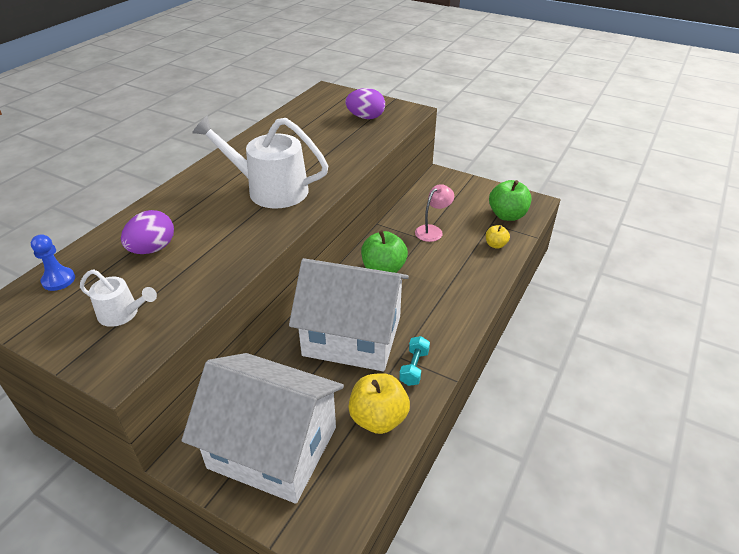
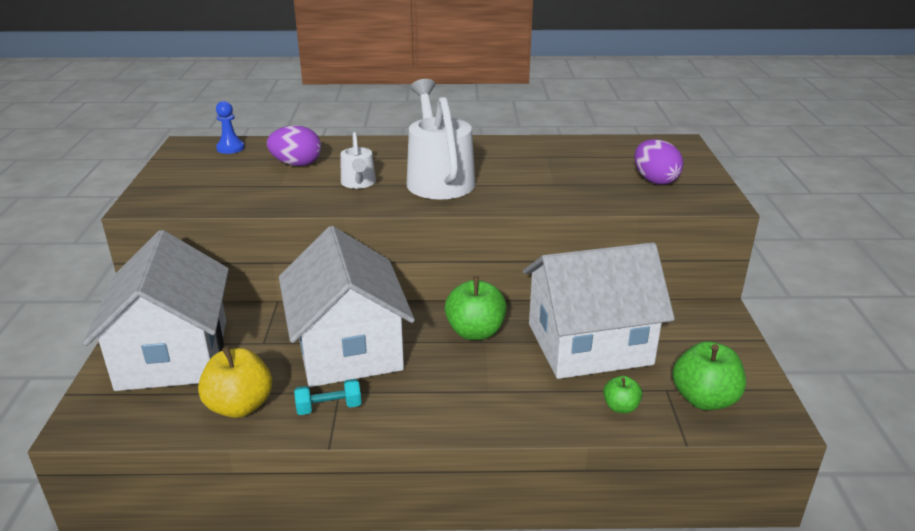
camera: 60 degrees right, 10 degrees down
white watering can [80,269,157,327] -> white watering can moved to [340,132,376,189]
pink lamp [415,184,454,242] -> white house [523,242,675,379]
yellow apple [486,225,510,249] -> green apple [603,376,642,414]

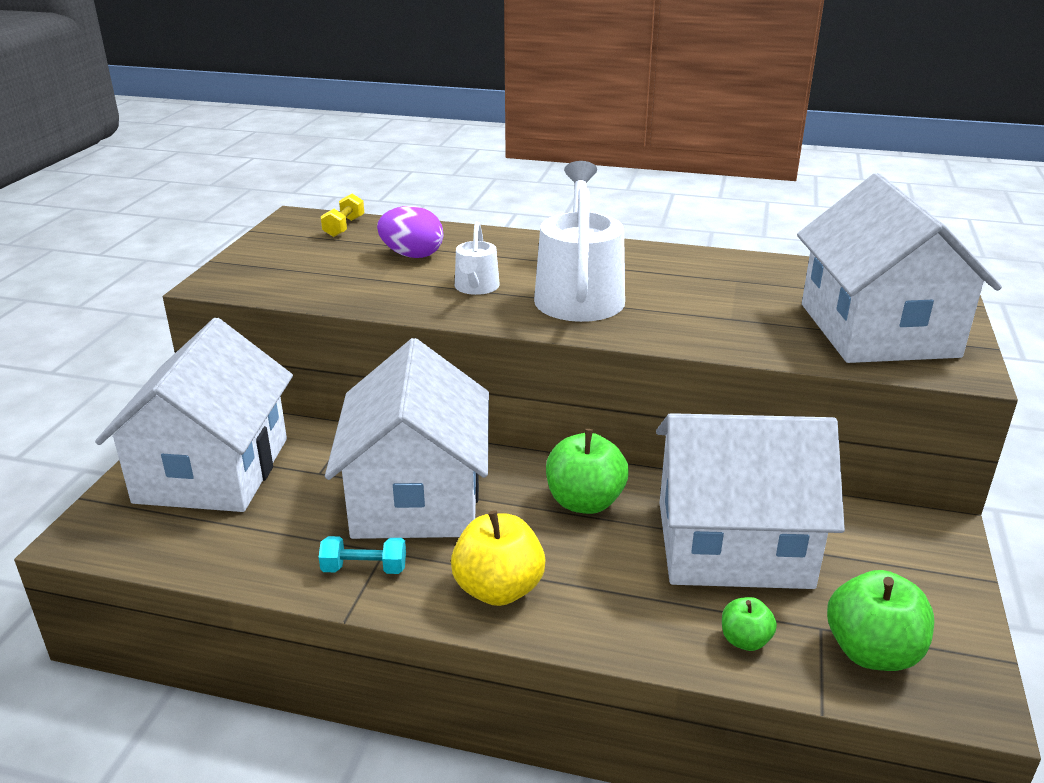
camera: 15 degrees right, 0 degrees up
yellow apple [198,346,272,418] -> yellow apple moved to [451,510,546,606]
blue pawn [216,101,245,154] -> yellow dumbbell [320,193,364,237]
purple egg [634,139,683,185] -> white house [797,173,1002,363]

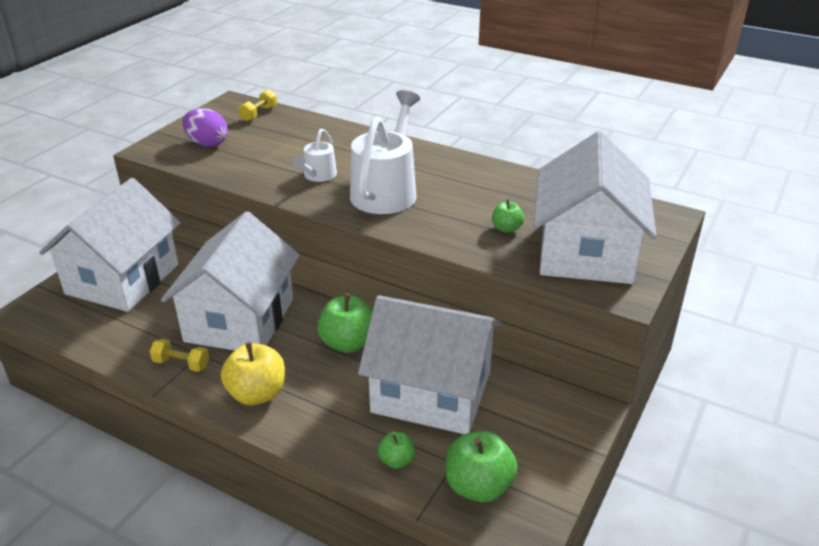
camera: 15 degrees right, 5 degrees up
turquoise dumbbell [319,536,406,574] -> yellow dumbbell [150,339,209,372]
purple egg [377,206,443,258] -> purple egg moved to [182,108,228,147]
none -> green apple [492,200,524,233]

